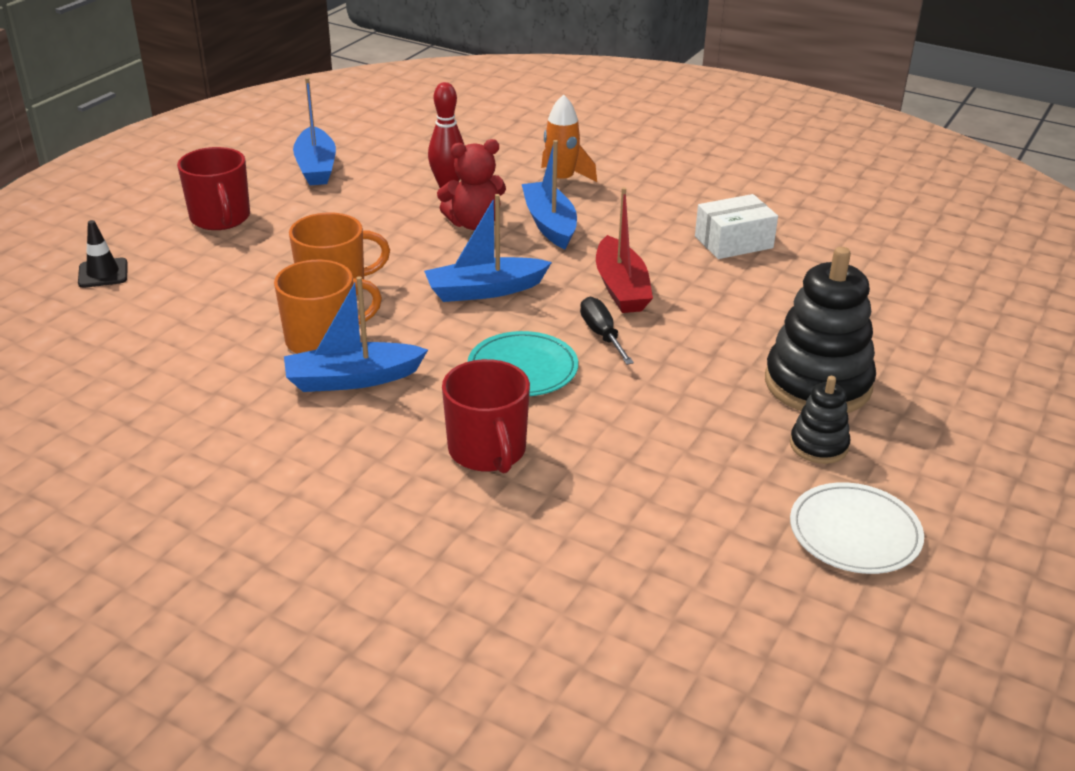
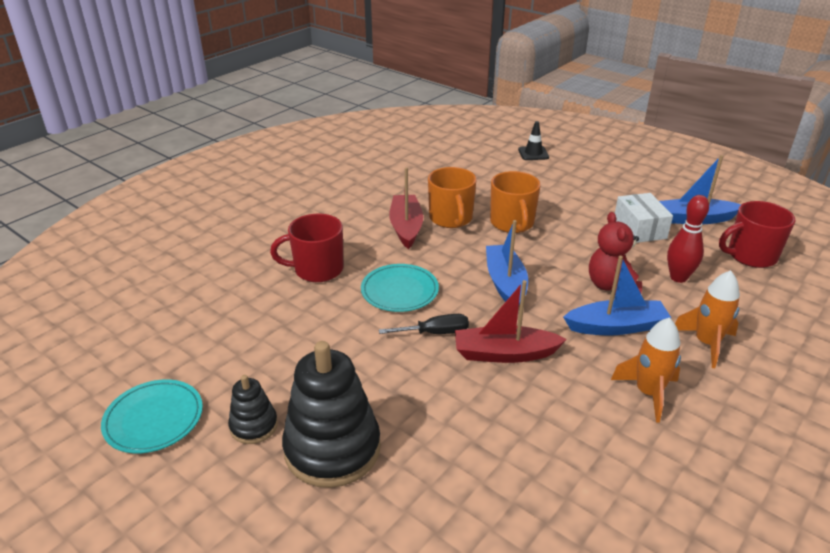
camera: 100 degrees right, 0 degrees up
red mug [177,147,250,230] -> red mug moved to [719,201,796,268]
blue boat [284,276,428,392] -> red boat [389,167,423,249]
white box [695,194,778,259] -> white box moved to [615,193,673,243]
white plate [790,482,924,574] -> turquoise plate [101,379,203,453]
none -> orange rocket [611,317,681,423]

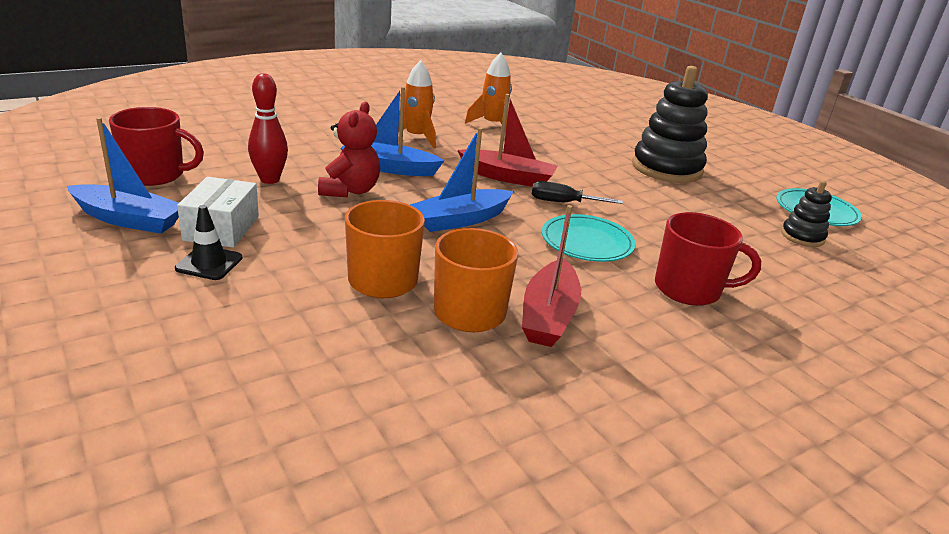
camera: 165 degrees left, 5 degrees down
black stacking toy [228,375,278,444] -> black stacking toy moved to [781,180,832,247]
blue boat [486,220,528,304] -> blue boat turned 45 degrees clockwise [410,128,514,232]
black traffic cone [518,121,549,160] -> black traffic cone moved to [175,205,242,280]
orange rocket [675,270,740,368] -> orange rocket moved to [465,53,512,131]

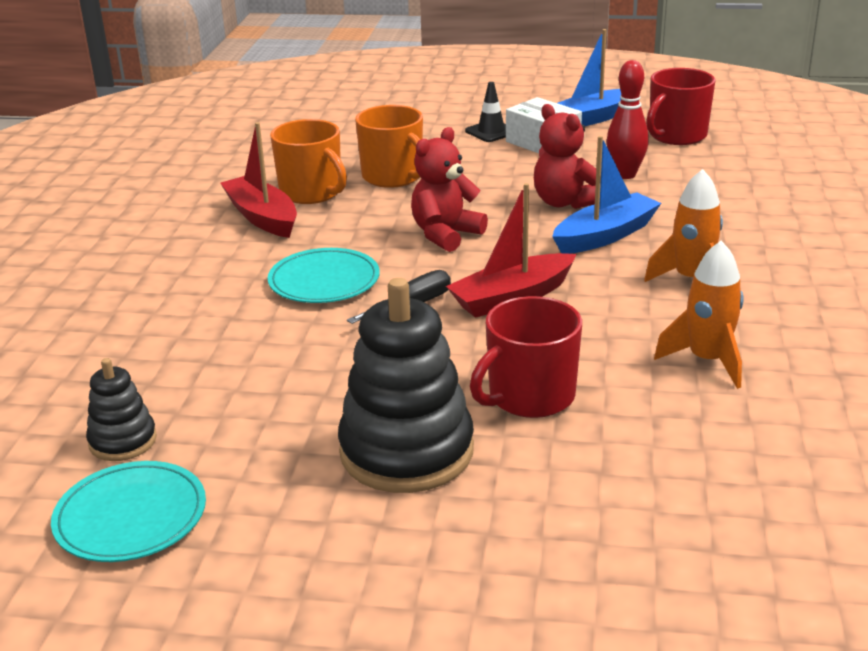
camera: 135 degrees right, 0 degrees up
blue boat [410,128,514,232] -> red teddy bear [411,127,488,252]
red mug [655,212,761,306] -> red mug moved to [470,296,582,418]

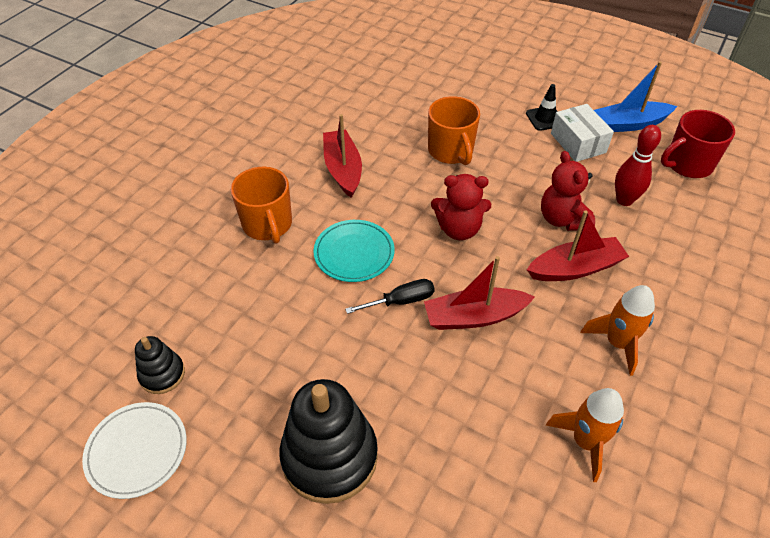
camera: 20 degrees right, 20 degrees up
turquoise plate [51,461,206,562] -> white plate [82,402,187,499]
orange mug [270,119,347,204] -> orange mug moved to [231,167,292,244]
red teddy bear [411,127,488,252] -> red teddy bear turned 150 degrees counterclockwise [431,174,491,240]
red mug [470,296,582,418] -> none
blue boat [552,136,661,254] -> red boat [527,210,629,281]

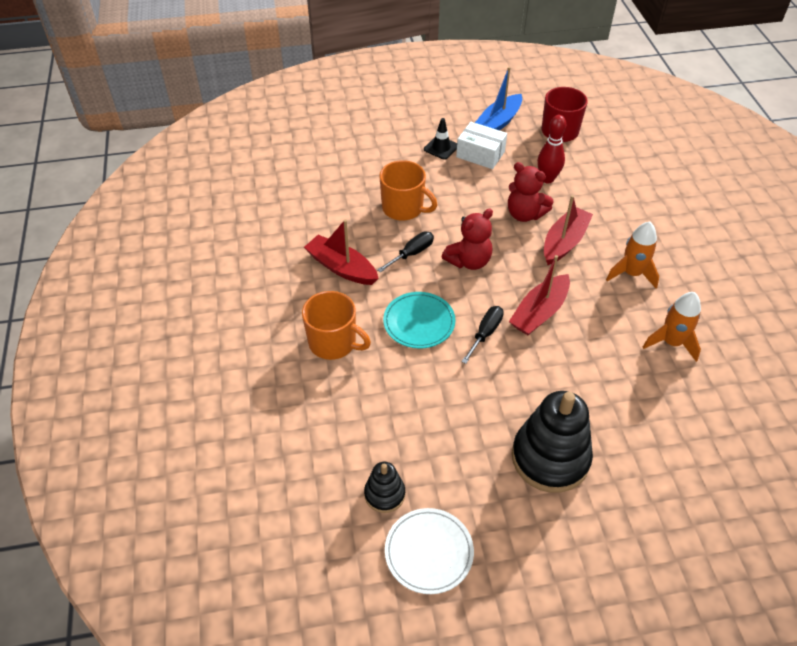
camera: 40 degrees left, 0 degrees up
none -> black screwdriver [377,231,434,272]

